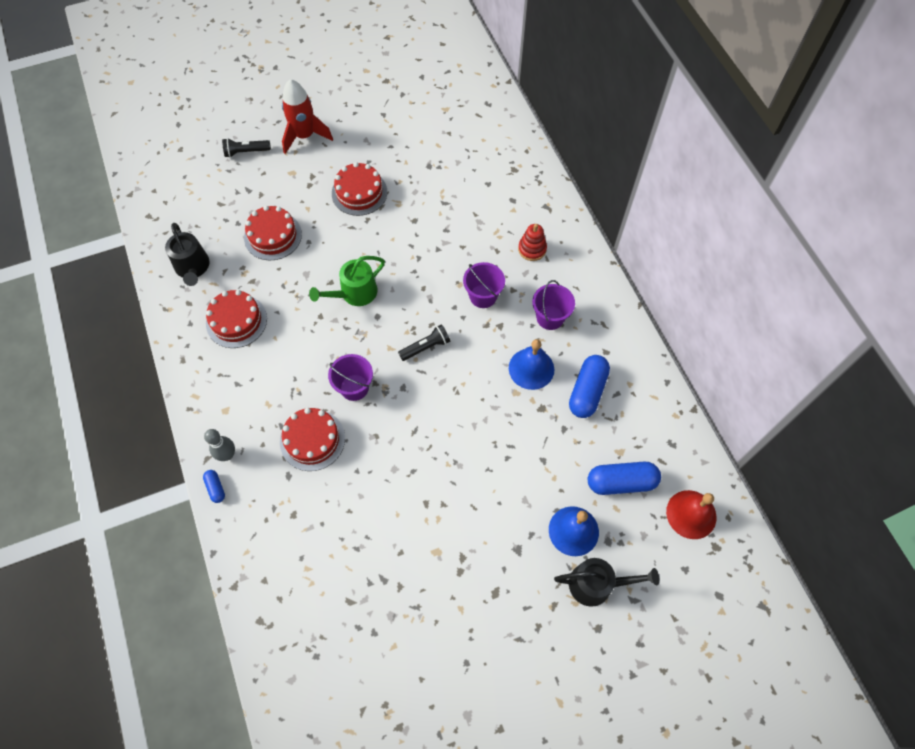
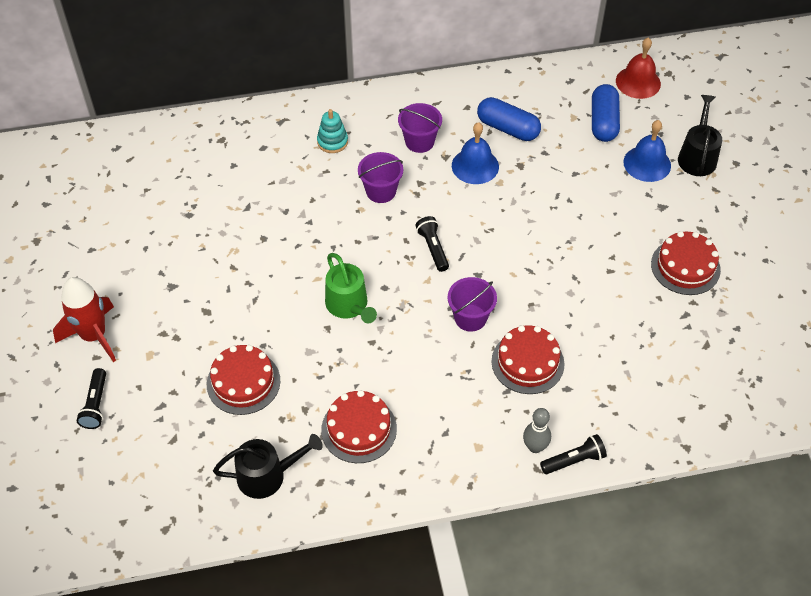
camera: 80 degrees left, 10 degrees down
blue capsule [203,470,225,503] -> black flashlight [540,434,607,474]
red cake [332,162,387,216] -> red cake moved to [651,231,721,295]
red stacking toy [518,224,547,261] -> turquoise stacking toy [317,109,348,153]

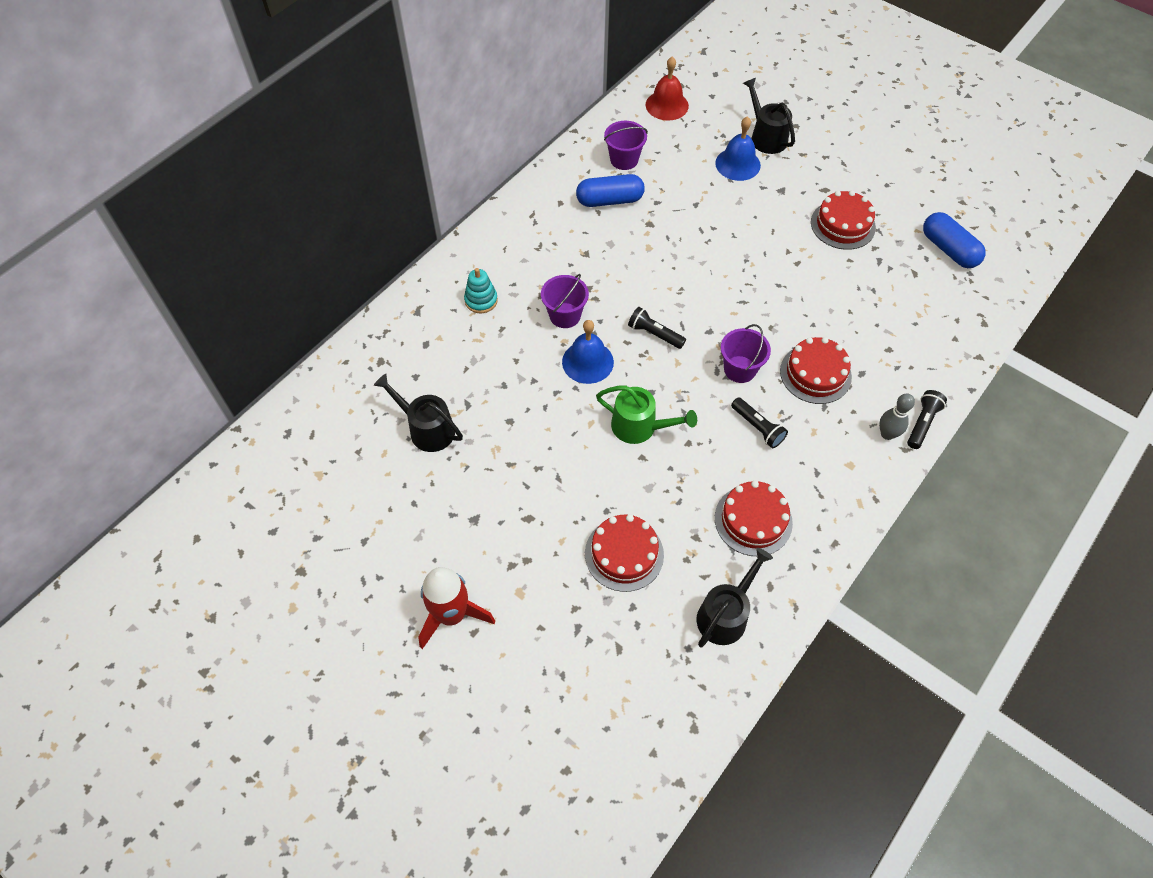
camera: 40 degrees left, 5 degrees up
black flashlight [76,368,106,429] -> black flashlight moved to [731,397,788,448]
purple bucket [398,103,442,153] -> purple bucket moved to [604,121,648,170]
blue bell [452,122,499,184] -> blue bell moved to [562,320,614,384]
blue capsule [592,84,620,142] -> blue capsule moved to [923,212,986,268]
none -> black watering can [374,374,463,452]

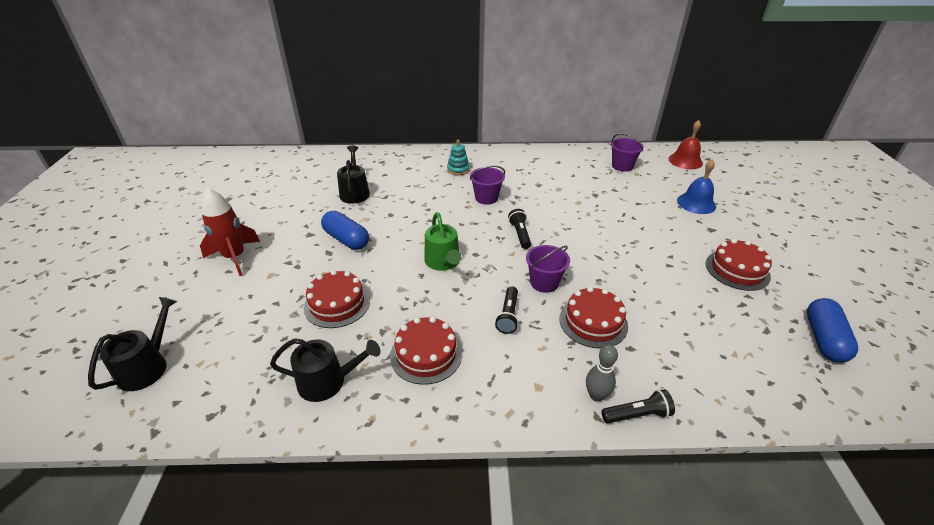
camera: 50 degrees right, 20 degrees down
blue bell [562,320,614,384] -> none
blue capsule [576,174,645,207] -> blue capsule moved to [321,211,369,250]
black watering can [743,78,795,154] -> black watering can moved to [88,297,177,391]

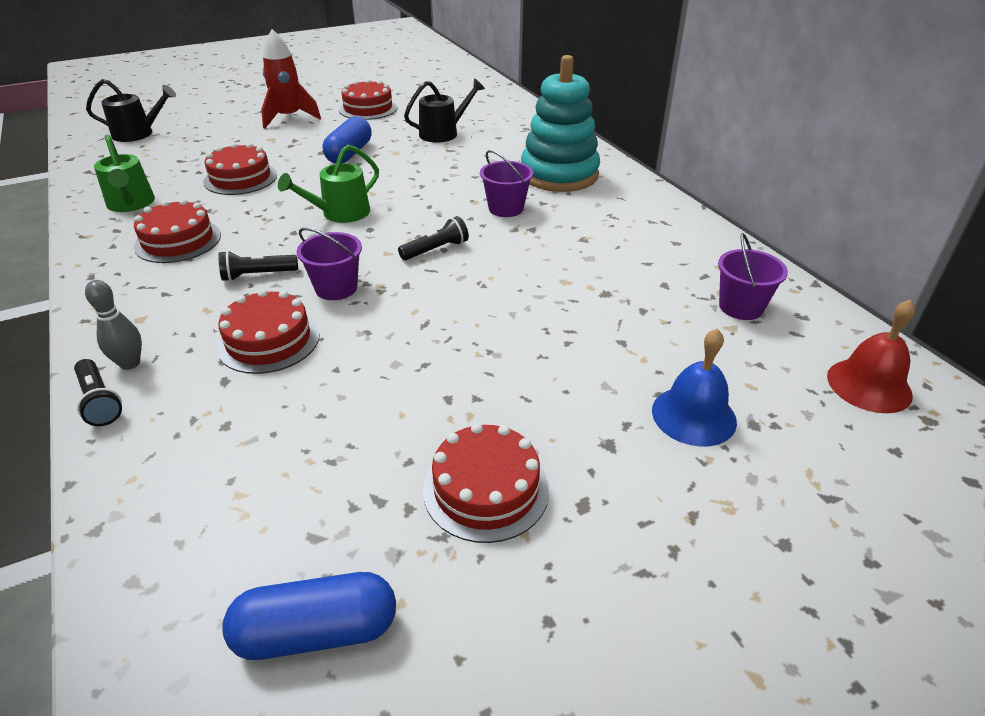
camera: 65 degrees right, 0 degrees up
black watering can [270,338,380,402] -> green watering can [94,135,155,212]
turquoise stacking toy [447,140,470,175] -> turquoise stacking toy [521,55,600,192], size x2.28
none -> red cake [339,79,398,120]

